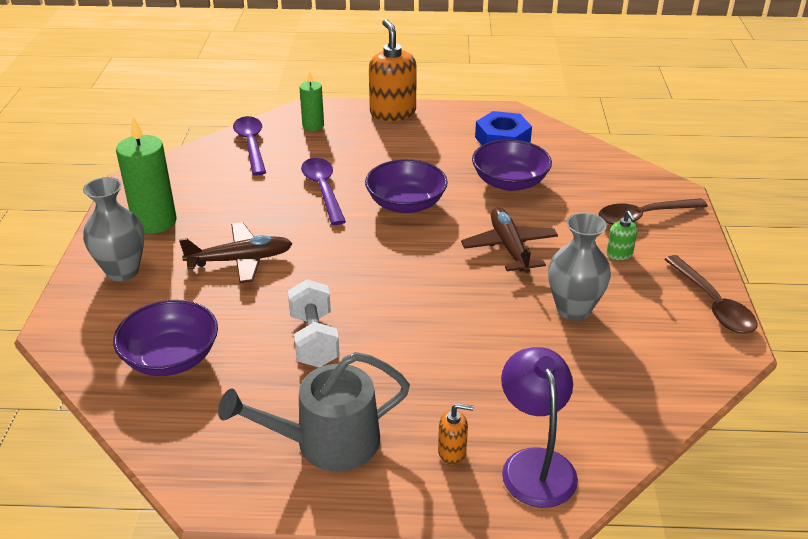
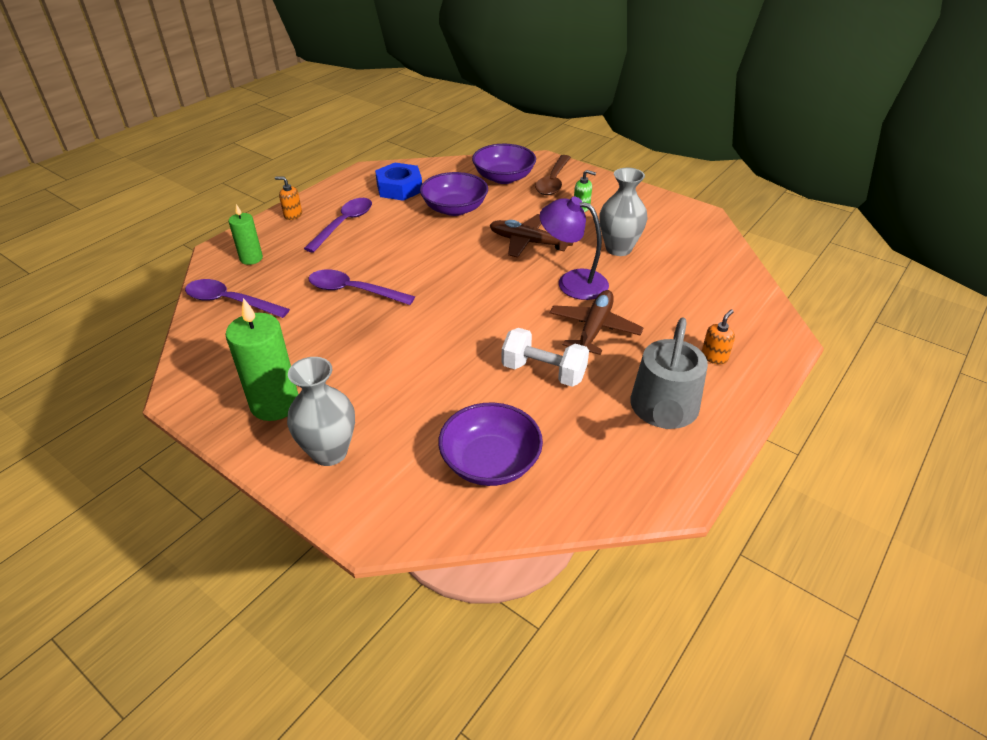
camera: 55 degrees left, 5 degrees up
brown plane [179,222,293,283] -> brown plane moved to [550,290,644,355]
purple bowl [365,159,448,213] -> purple bowl moved to [472,144,536,184]
orange soap dispenser [369,19,417,121] -> orange soap dispenser [275,177,302,220], size x0.47
purple lamp [501,347,578,508] -> purple lamp moved to [540,196,609,300]
brown spoon [664,255,757,333] -> none
none -> purple spoon [304,198,372,253]

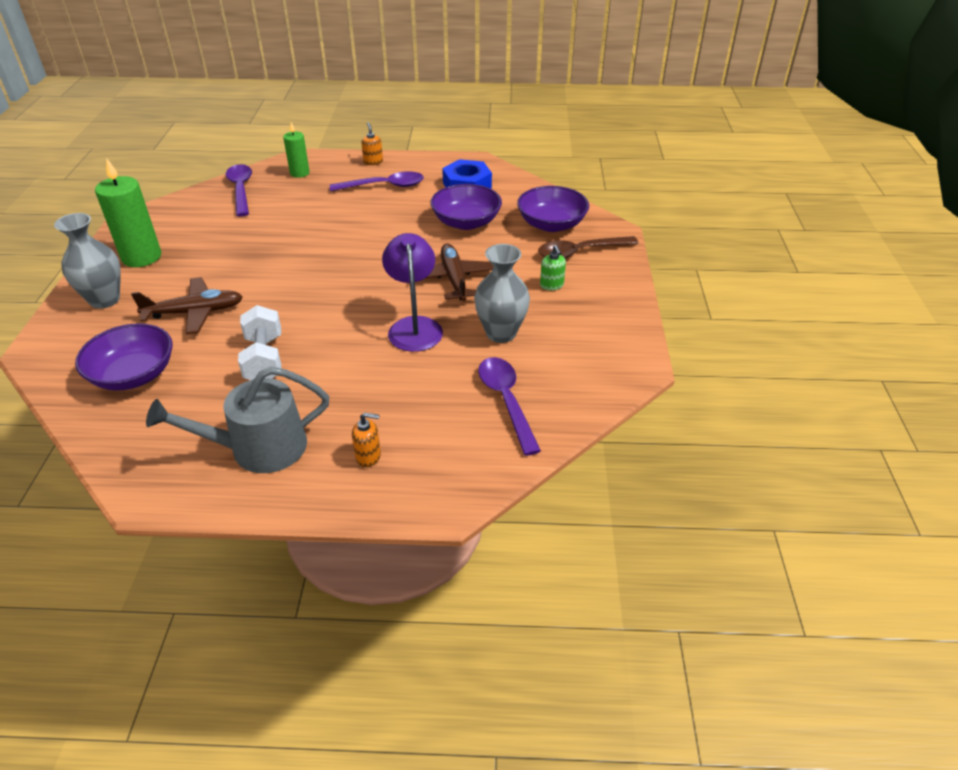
camera: 55 degrees right, 0 degrees up
purple spoon [308,269,415,305] -> purple spoon moved to [478,357,541,456]
brown plane [550,290,644,355] -> brown plane moved to [131,277,243,334]

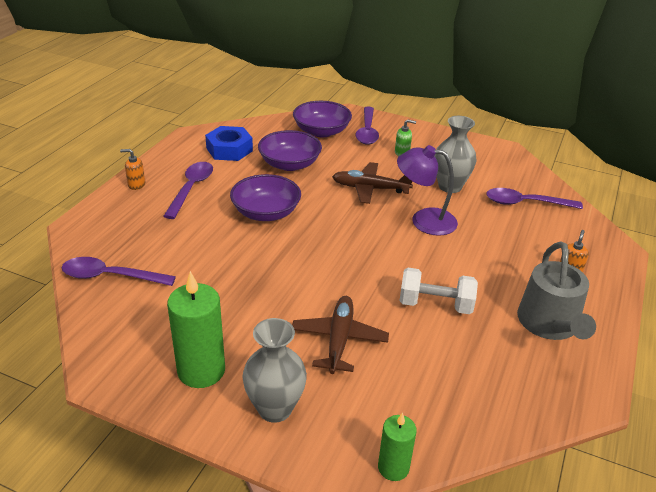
camera: 70 degrees left, 5 degrees down
purple bowl [75,323,173,391] -> purple bowl moved to [230,174,301,221]
green candle [283,122,310,178] -> green candle moved to [378,412,417,481]
brown spoon [538,236,639,258] -> purple spoon [355,106,379,145]

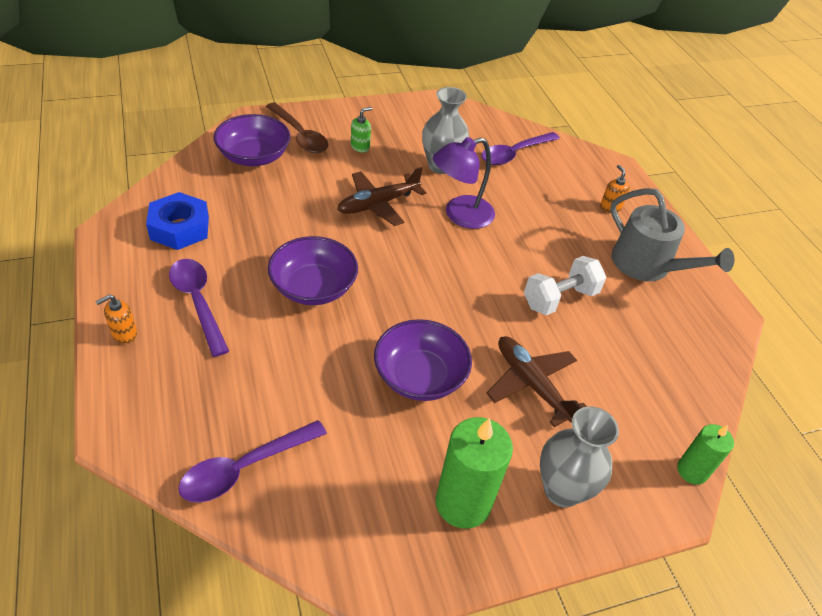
camera: 45 degrees left, 10 degrees up
purple bowl [258,130,322,171] -> purple bowl moved to [374,319,472,401]
purple spoon [355,106,379,145] -> brown spoon [266,102,328,153]

